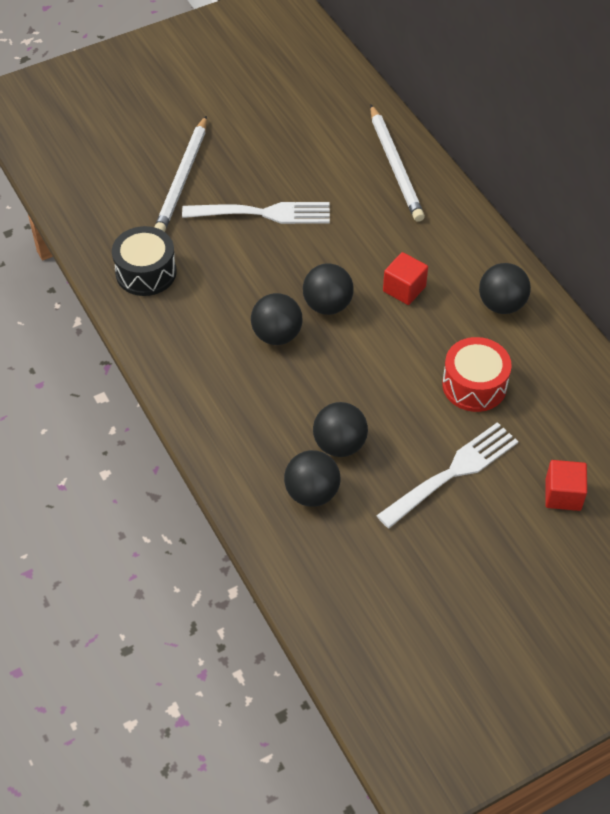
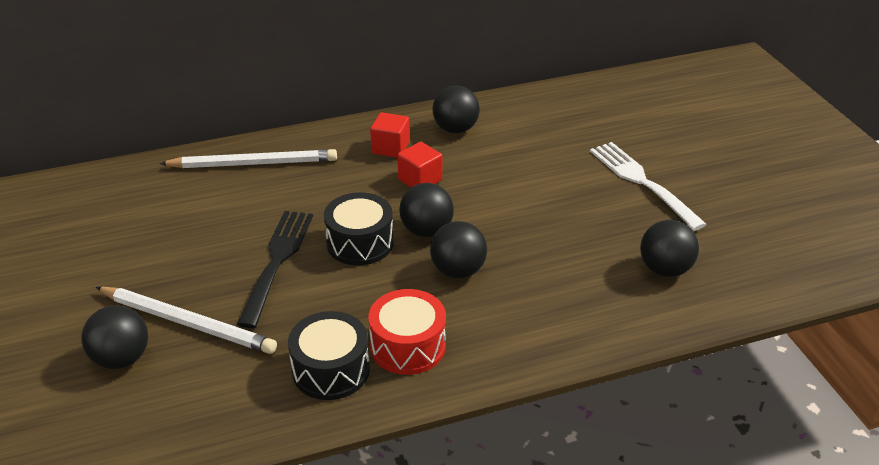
camera: 80 degrees left, 15 degrees down
white fork [182,202,330,224] -> black fork [237,211,313,328]
black ball [313,402,368,457] -> black ball moved to [81,305,148,369]
red drum [442,337,512,412] -> red drum moved to [368,289,446,375]
red cube [545,460,587,511] -> red cube moved to [370,112,410,158]
none -> black drum [324,192,394,265]

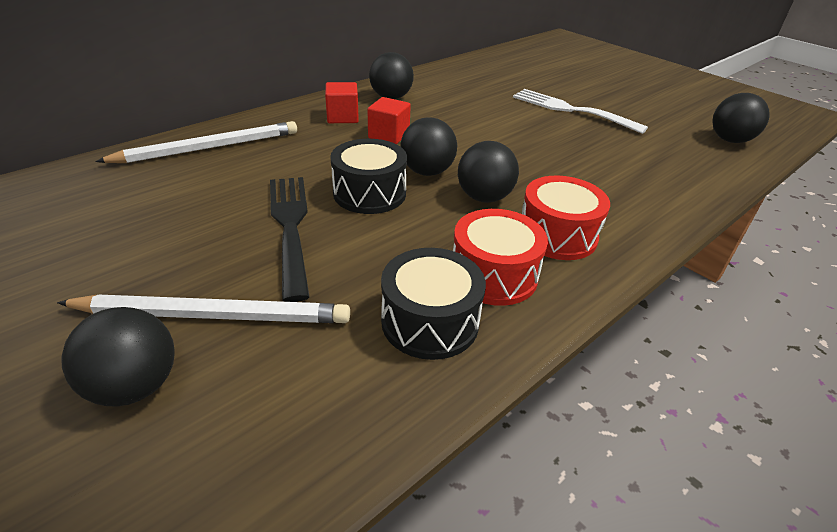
camera: 25 degrees left, 0 degrees up
black ball [640,220,699,277] -> black ball moved to [712,93,770,143]
none -> red drum [522,176,610,260]

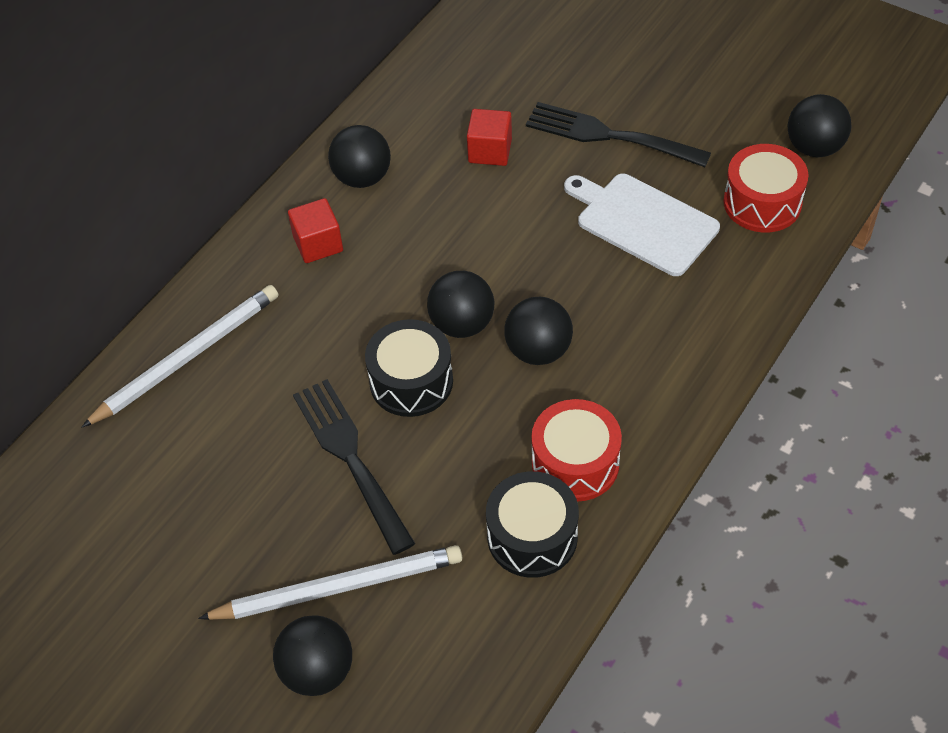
camera: 10 degrees left, 15 degrees up
red cube [367,97,411,144] -> red cube moved to [467,109,512,166]
white fork [513,89,648,134] -> black fork [526,102,711,167]
red drum [522,176,610,260] -> red drum moved to [724,144,808,232]
none -> white cutting board [564,174,720,276]

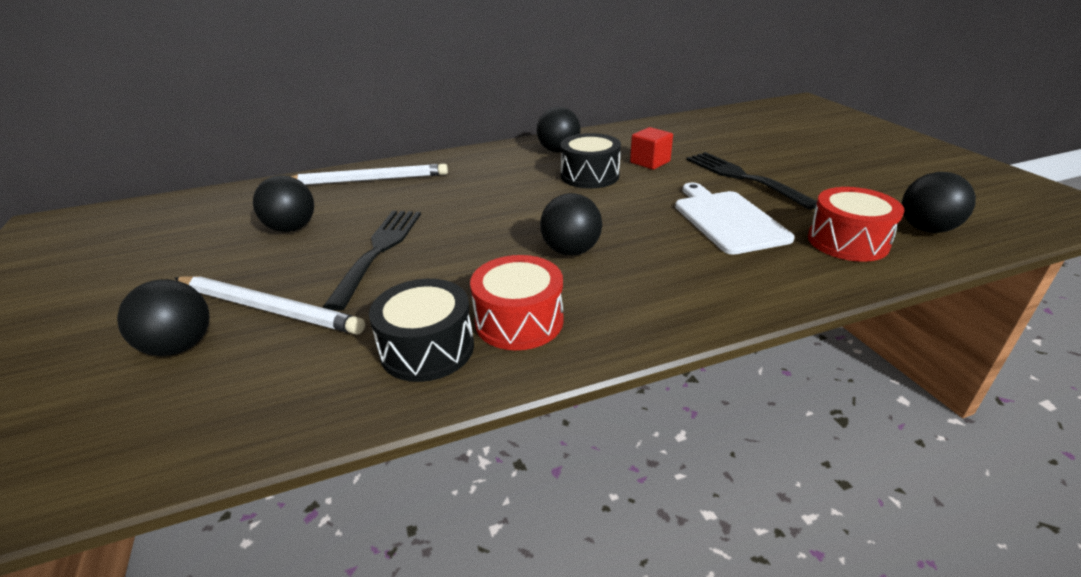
camera: 35 degrees right, 20 degrees down
red cube [288,198,343,263] -> none
black drum [365,319,453,417] -> black drum moved to [560,133,621,189]
black ball [427,271,494,338] -> black ball moved to [253,175,314,232]

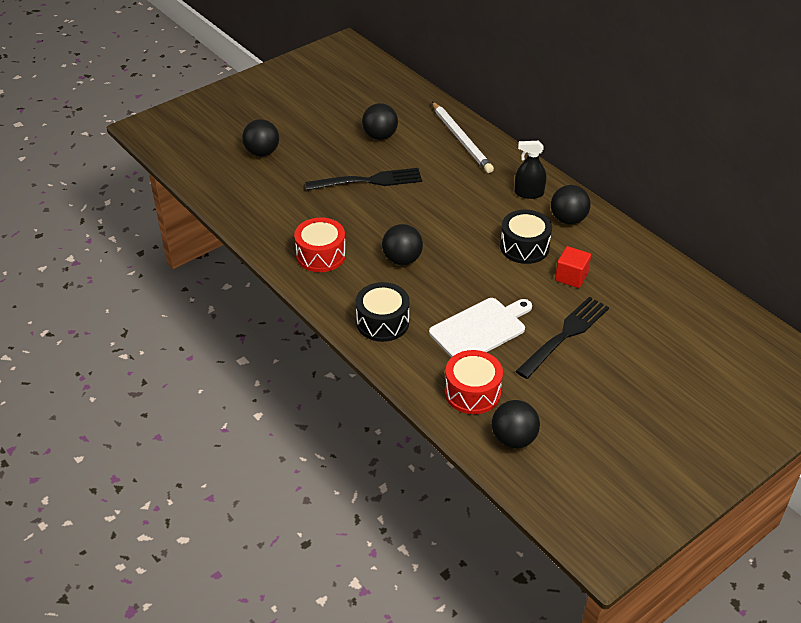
camera: 70 degrees right, 10 degrees up
white pencil [175,276,365,335] -> none
black drum [369,279,474,382] -> black drum moved to [356,282,409,342]
none -> black spray bottle [514,141,547,199]

